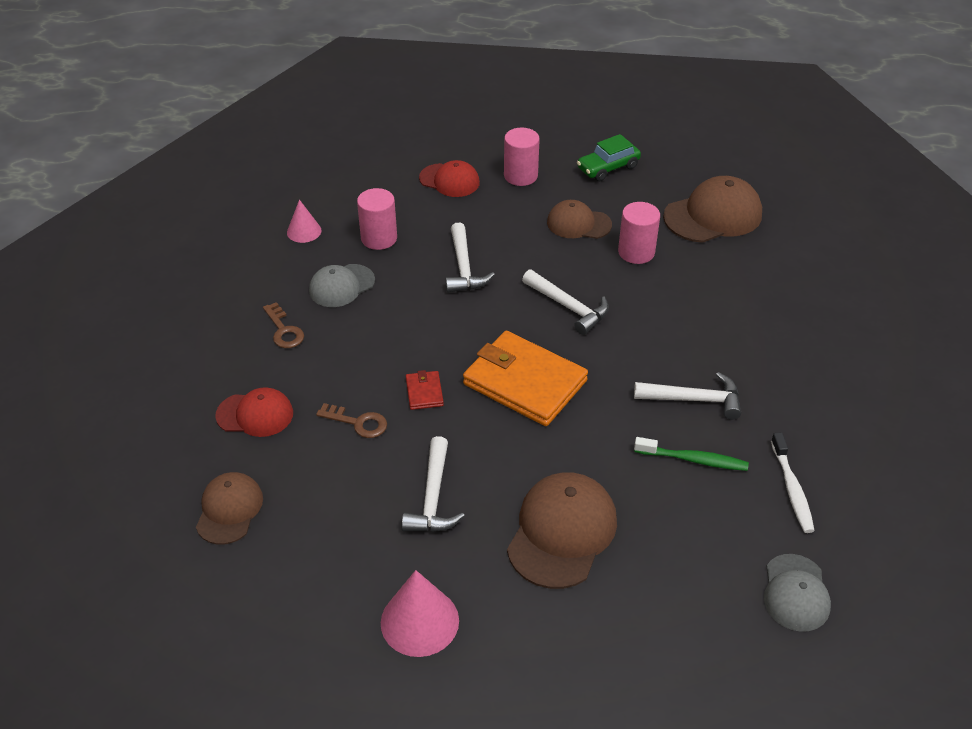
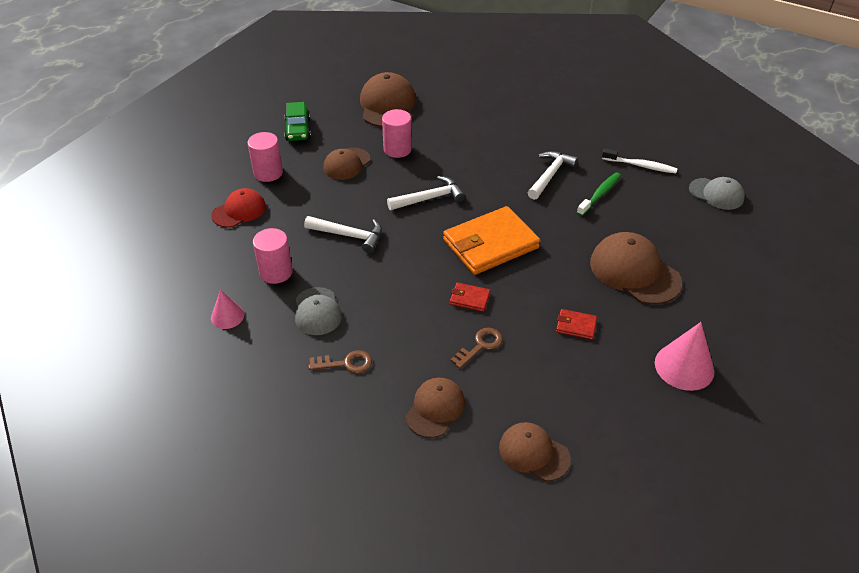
camera: 65 degrees left, 0 degrees up
red cap [215,387,293,437] -> brown cap [405,378,465,438]
white hammer [402,436,464,532] -> red wallet [556,309,597,340]

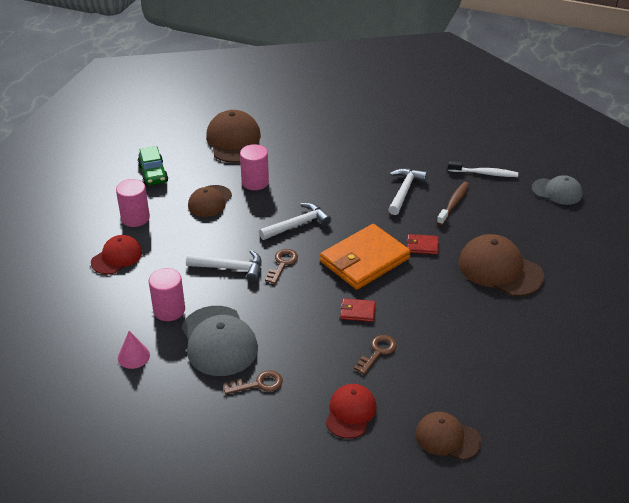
camera: 10 degrees left, 5 degrees down
grey cap [295,287,342,335] -> grey cap [181,306,258,376], size x1.59
brown cap [405,378,465,438] -> red cap [326,384,377,439]
red wallet [556,309,597,340] -> red wallet moved to [407,234,438,254]
green toothbrush [577,172,621,216] -> brown toothbrush [437,182,469,225]
pink cone [655,322,714,391] -> none
none -> brown key [265,249,298,284]

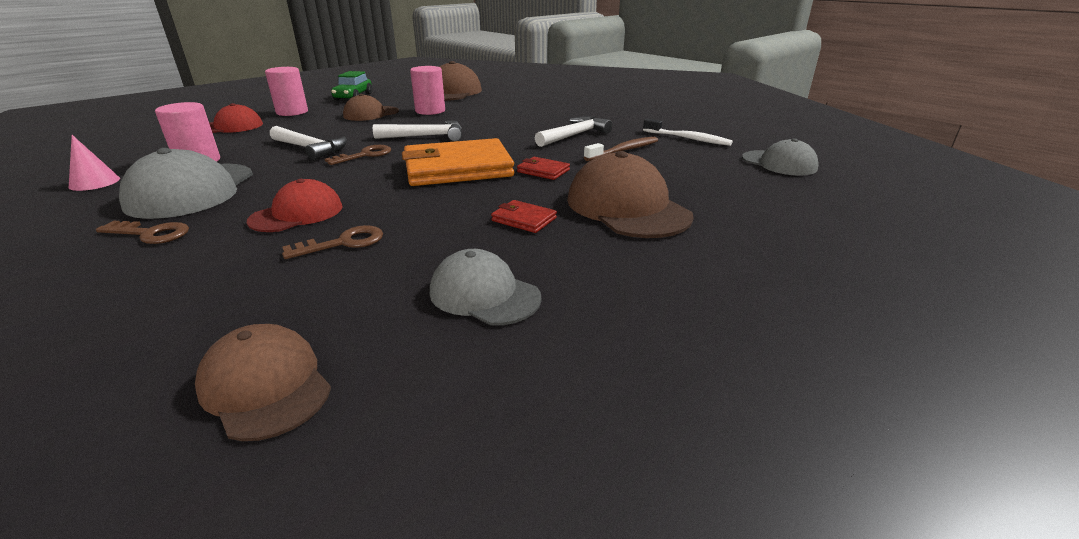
camera: 25 degrees right, 10 degrees down
red cap [326,384,377,439] -> red cap moved to [247,179,343,232]
red wallet [340,298,376,322] -> red wallet moved to [491,200,557,233]
none -> grey cap [430,249,542,325]

